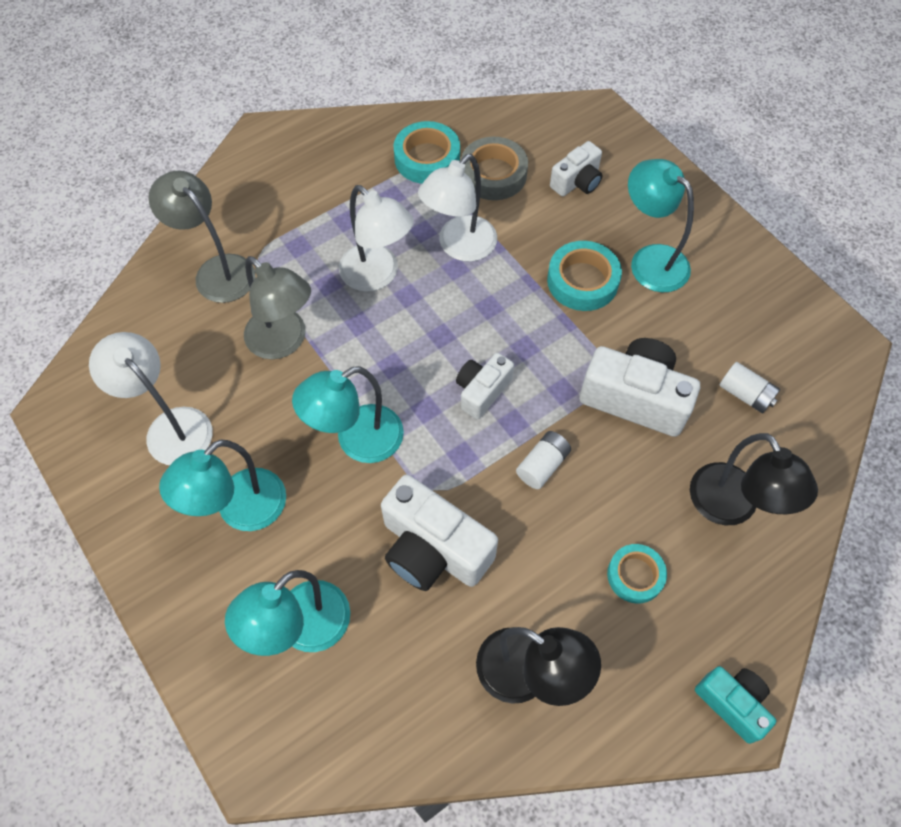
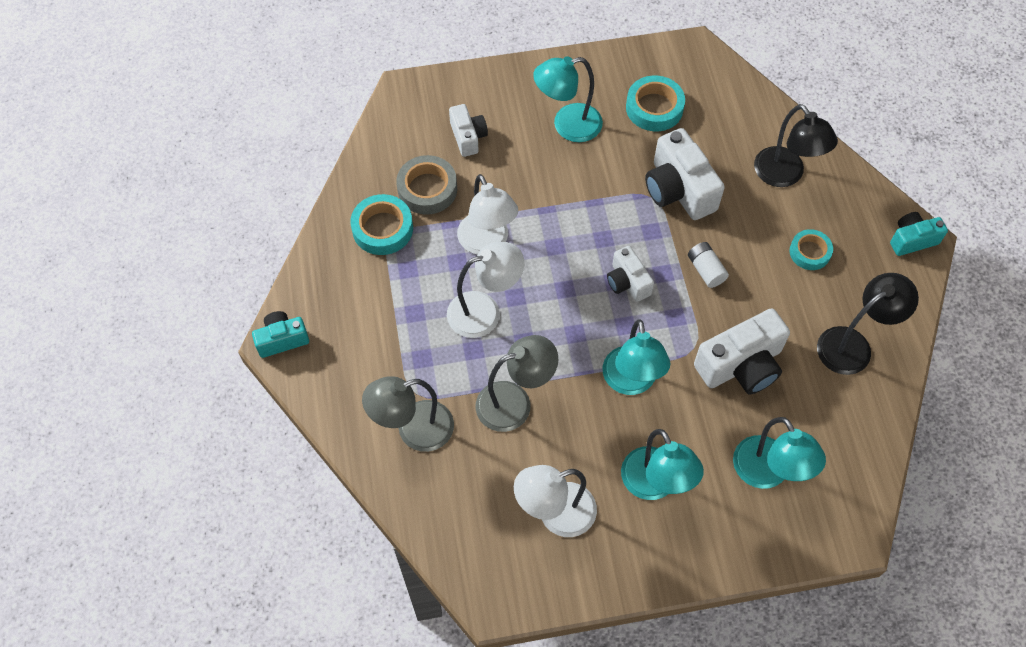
camera: 65 degrees left, 0 degrees up
turquoise tape [547,241,622,311] -> turquoise tape moved to [626,76,685,131]
white camera [579,338,700,437] -> white camera turned 75 degrees counterclockwise [645,128,725,220]
black lamp [690,433,818,525] -> black lamp turned 60 degrees clockwise [754,104,838,187]
white battery [719,362,780,413] -> none
none -> turquoise camera [252,311,309,358]

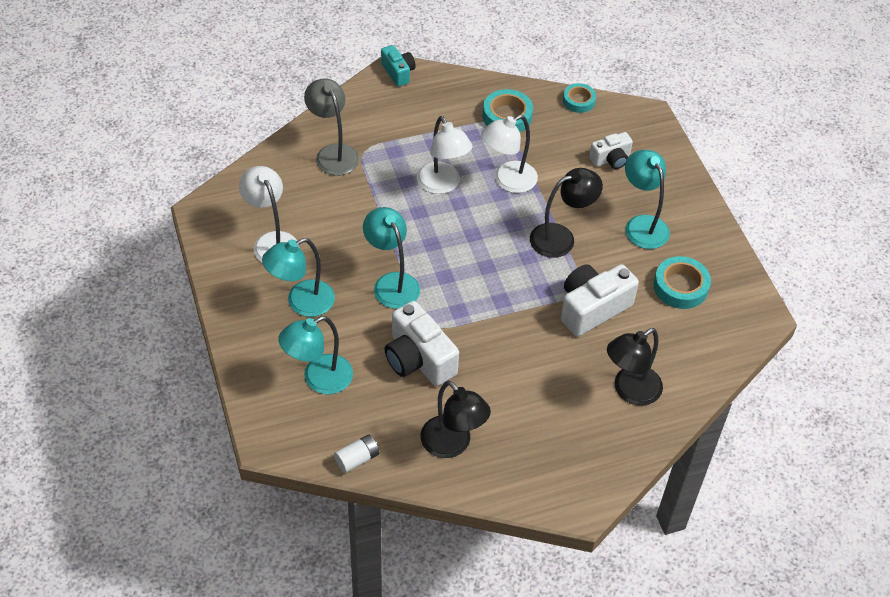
camera: 80 degrees right, 10 degrees down
grey tape [396,155,457,215] -> none
grey lamp [475,335,558,432] -> none
turquoise lamp [603,319,670,395] -> turquoise lamp turned 75 degrees clockwise [363,207,420,309]
white camera [607,246,654,302] -> none
white battery [688,242,729,288] -> white battery moved to [334,434,379,473]
turquoise tape [789,229,833,270] -> turquoise tape moved to [563,83,596,113]
turquoise camera [890,212,948,256] -> none
none -> black lamp [530,168,603,258]

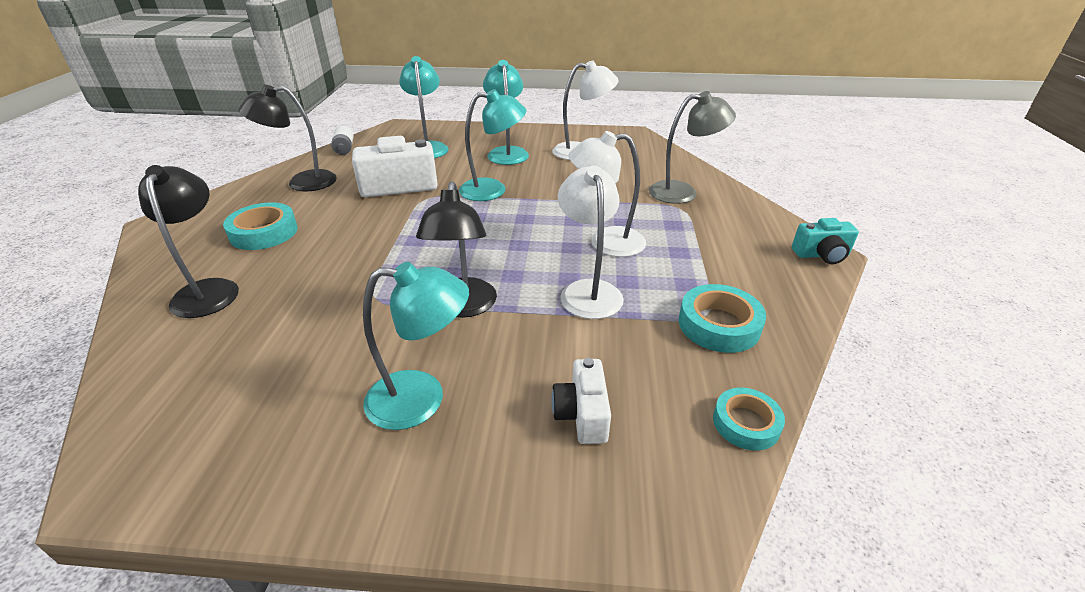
camera: 115 degrees right, 15 degrees down
white camera [561,264,639,337] -> none
turquoise tape [654,256,711,309] -> turquoise tape moved to [223,202,298,250]

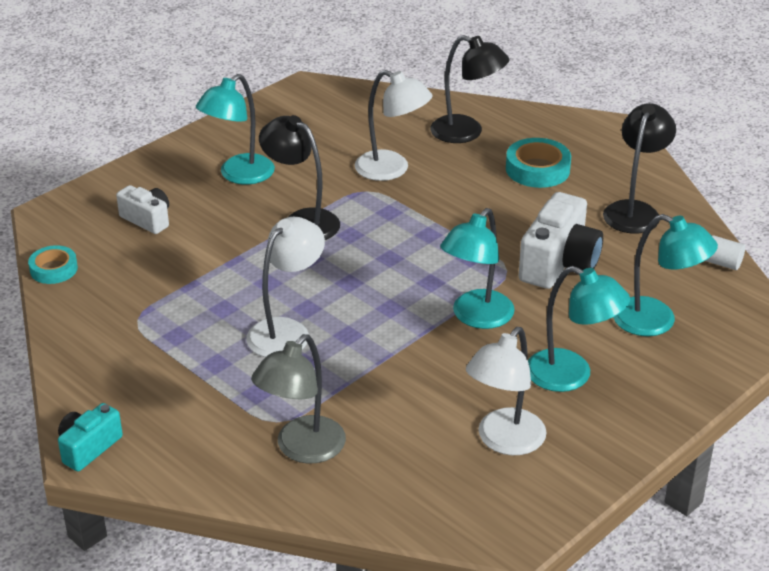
camera: 130 degrees right, 0 degrees up
white lamp [558,166,624,319] -> white lamp moved to [355,70,433,181]
turquoise tape [679,284,766,353] -> none

